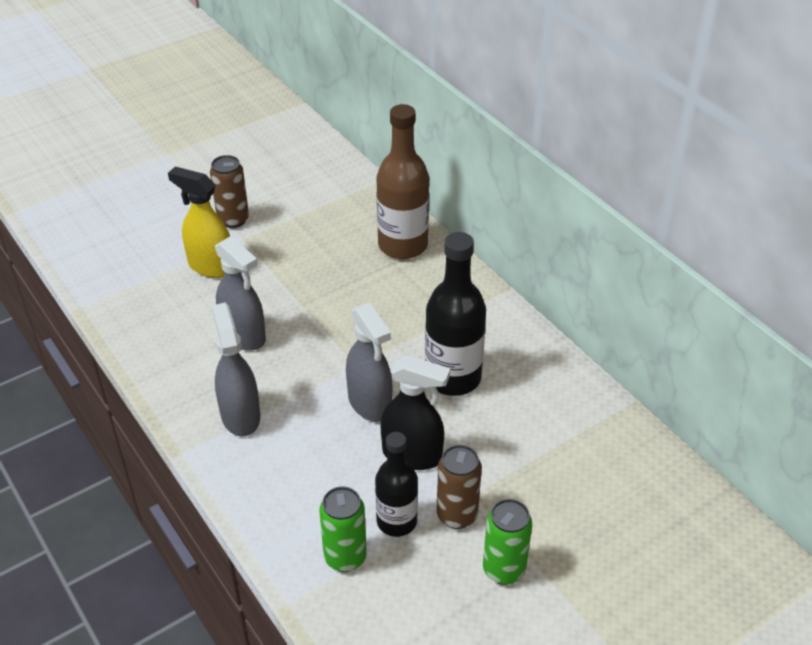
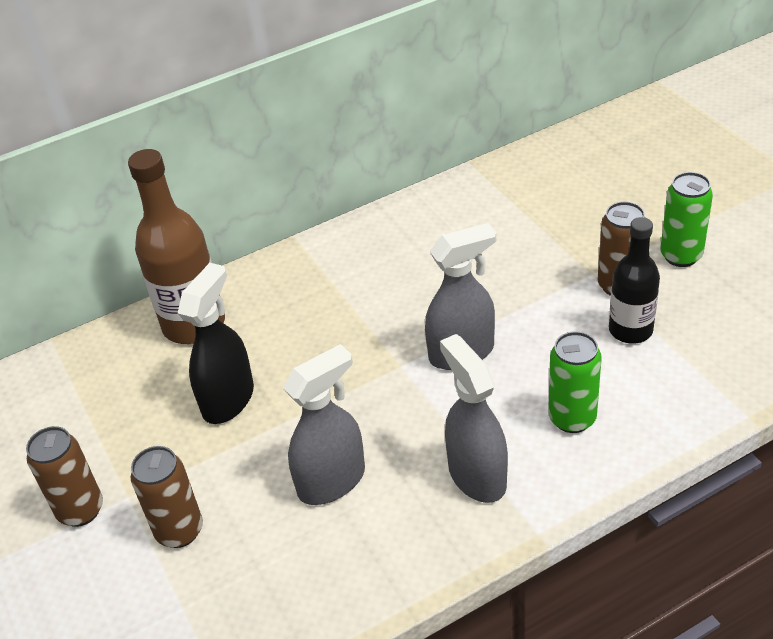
camera: 80 degrees left, 0 degrees up
yellow spray bottle [168,166,230,278] -> brown can [131,446,203,548]
grey spray bottle [212,302,260,437] -> grey spray bottle turned 75 degrees clockwise [440,334,508,503]
green can [320,486,367,572] -> green can moved to [548,331,602,433]
black spray bottle [380,355,450,470] -> black spray bottle moved to [178,263,254,424]
black bottle [425,232,486,396] -> none

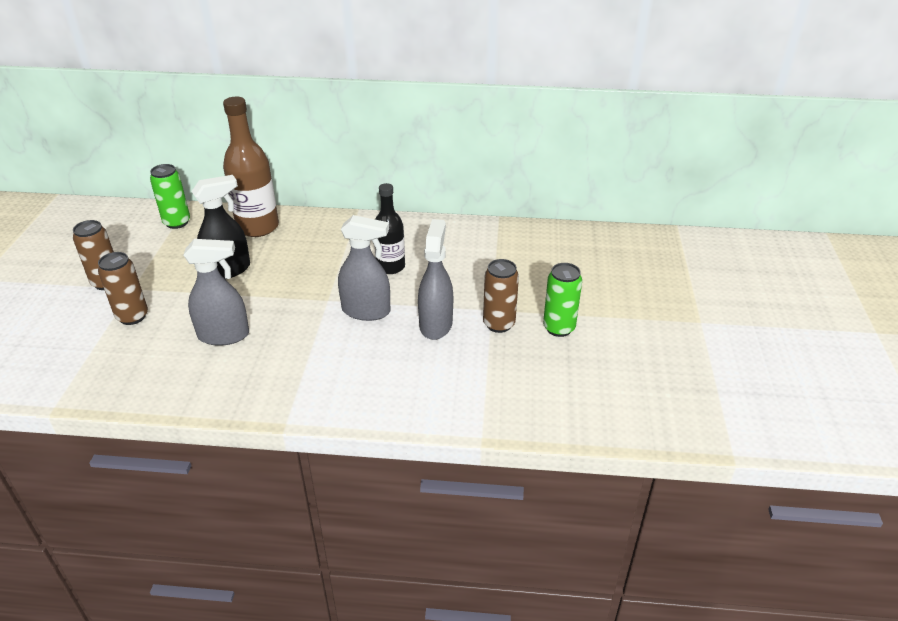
camera: 30 degrees right, 5 degrees down
grey spray bottle [440,334,508,503] -> grey spray bottle moved to [418,219,453,340]
green can [548,331,602,433] -> green can moved to [150,164,190,229]
black bottle [609,217,660,344] -> black bottle moved to [374,183,405,274]

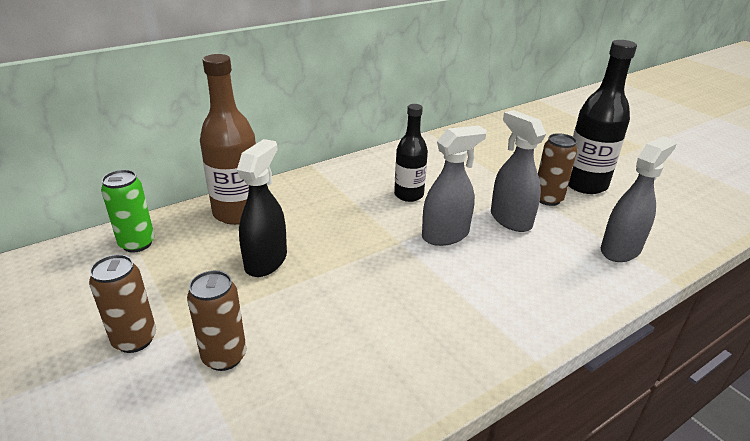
camera: 40 degrees left, 5 degrees down
grey spray bottle [183,239,249,346] -> grey spray bottle moved to [601,136,677,262]
green can [543,263,582,337] -> black bottle [568,40,637,194]

